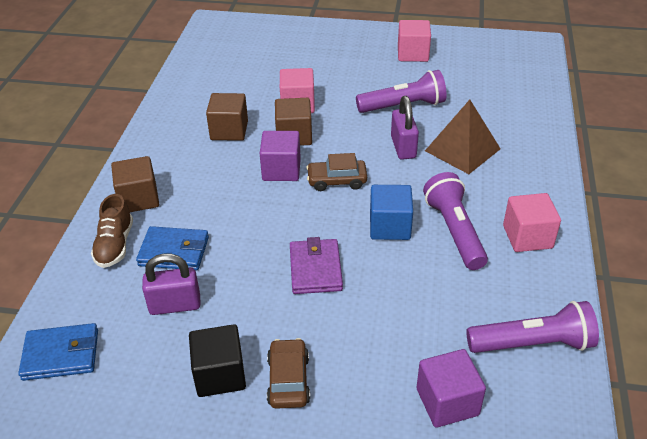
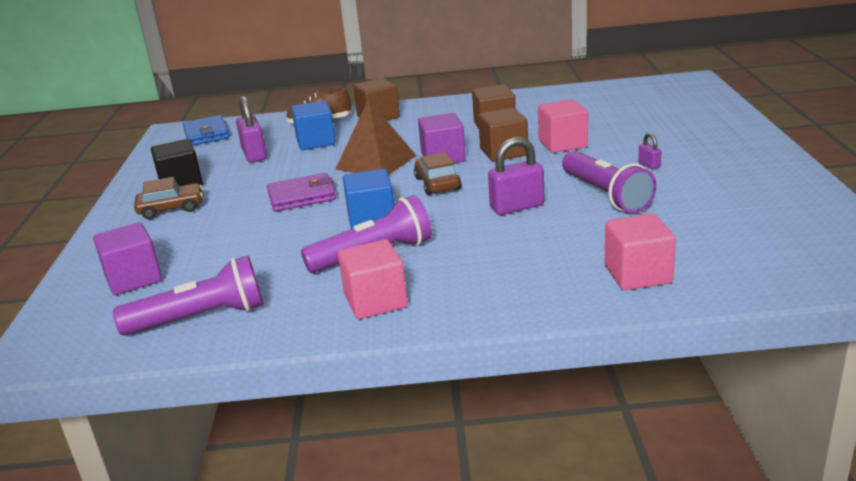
camera: 80 degrees right, 15 degrees down
blue wallet [136,226,209,270] -> blue cube [291,100,336,150]
pink cube [398,20,431,62] -> pink cube moved to [605,214,676,290]
brown pyramid [425,100,501,174] -> brown pyramid moved to [335,99,417,175]
purple flashlight [466,301,599,353] -> purple flashlight turned 90 degrees counterclockwise [113,256,263,336]
none -> purple padlock [638,133,661,169]

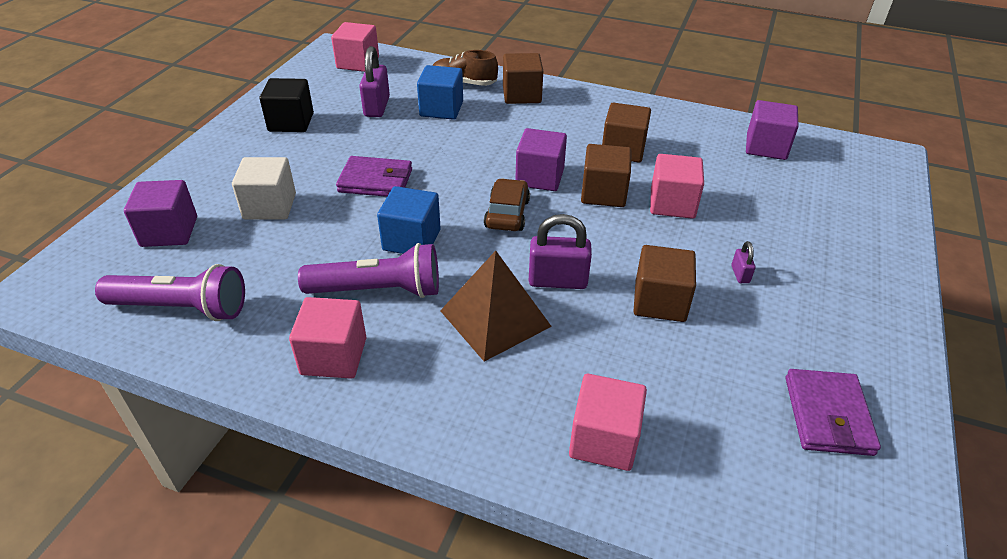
camera: 20 degrees right, 15 degrees up
brown car [134,177,203,219] -> none
blue wallet [183,115,229,145] -> pink cube [331,22,379,72]
brown pyramid [335,99,417,175] -> brown pyramid moved to [440,251,552,362]
purple flashlight [562,151,657,213] -> brown cube [633,245,696,322]
none -> white cube [232,157,296,219]
none -> purple cube [746,100,798,160]
none -> purple wallet [785,369,881,456]

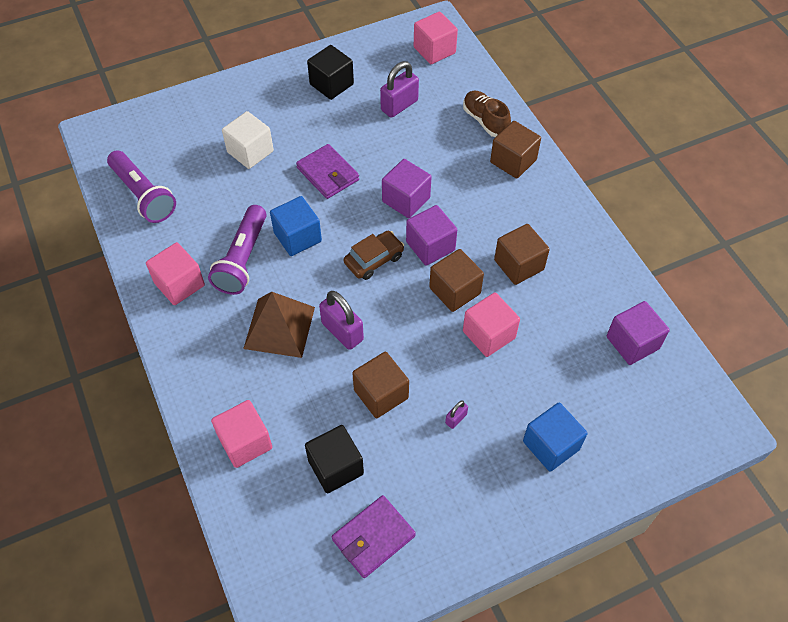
camera: 45 degrees right, 15 degrees up
purple cube [124,180,197,247] -> purple cube moved to [382,159,431,218]
purple flashlight [298,243,439,298] -> purple flashlight turned 60 degrees clockwise [208,205,267,295]
blue cube [417,65,463,120] -> blue cube moved to [523,403,587,472]
none -> black cube [305,425,364,493]

